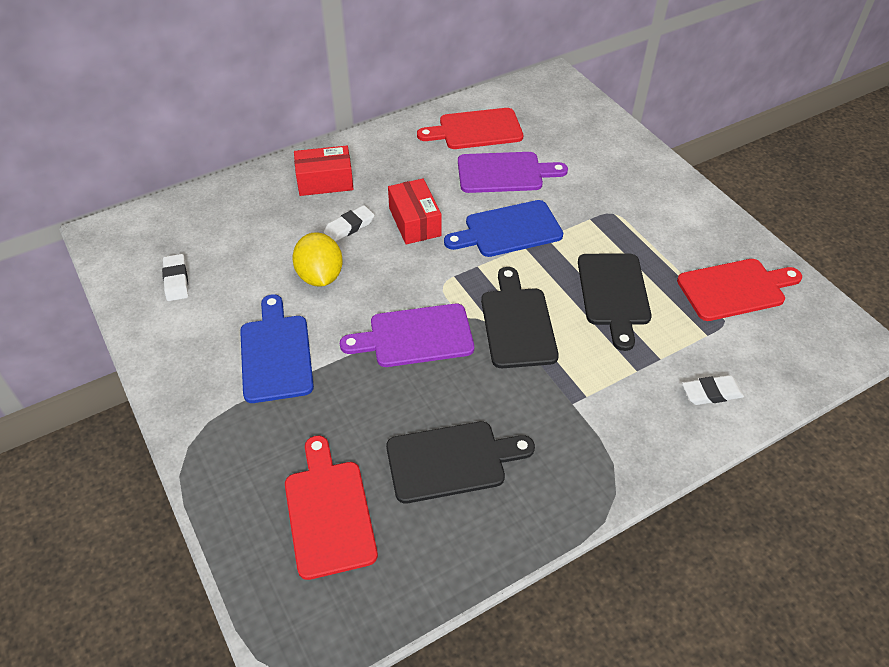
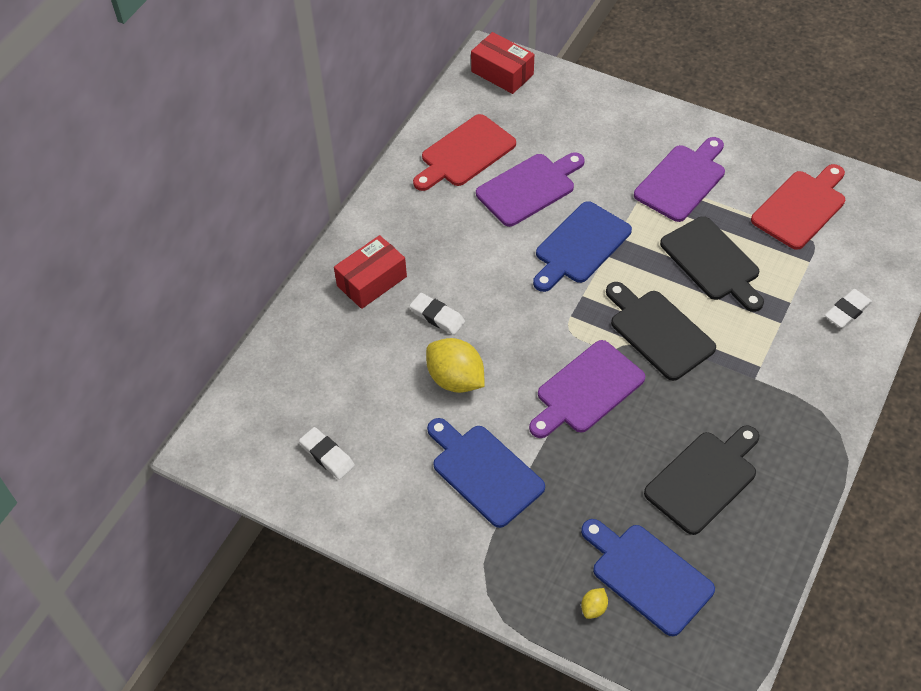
camera: 30 degrees left, 5 degrees up
red cutting board [285,436,378,580] -> blue cutting board [581,519,715,636]
white eraser [323,205,374,242] -> white eraser turned 75 degrees counterclockwise [409,293,465,335]
red box [388,178,442,244] -> red box moved to [471,32,534,94]
none -> yellow lemon [581,588,608,619]
none -> purple cutting board [634,137,725,222]

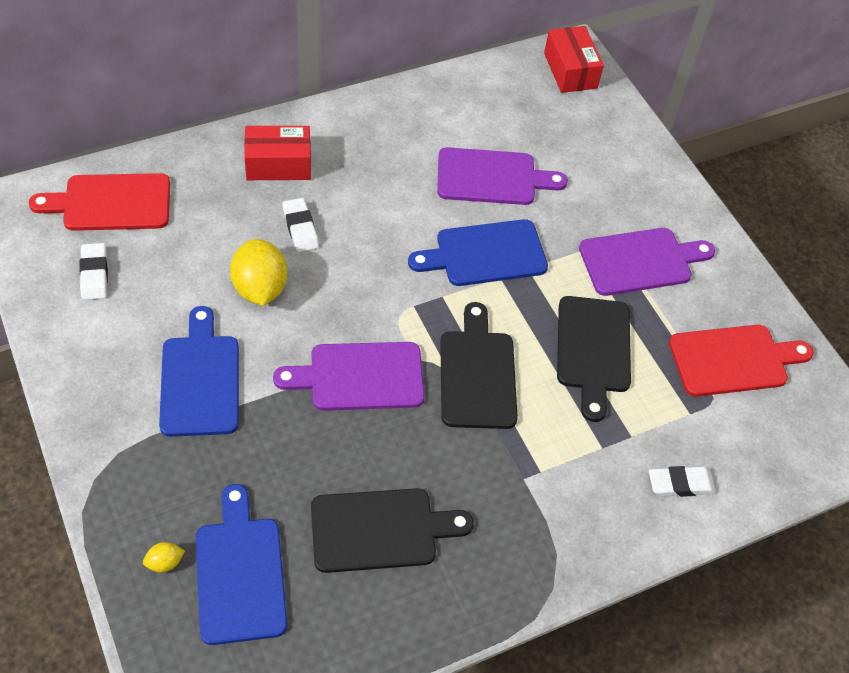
camera: 30 degrees right, 0 degrees up
red cutting board [413,114,516,191] -> red cutting board moved to [29,173,170,231]

